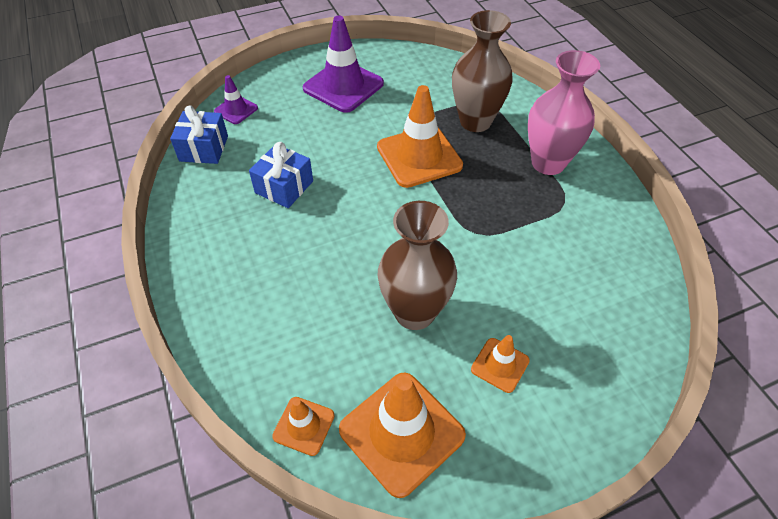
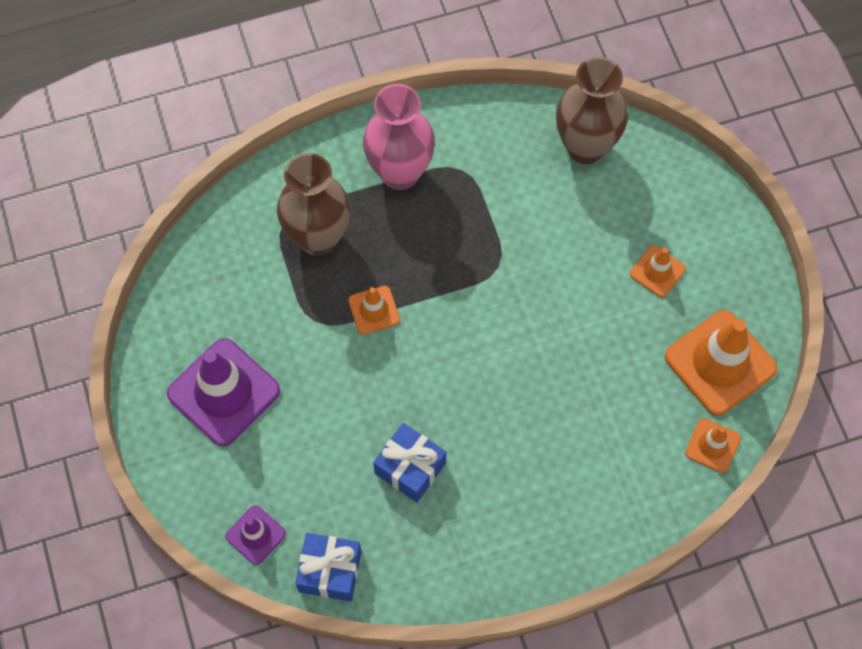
camera: 85 degrees left, 15 degrees up
orange traffic cone [377,85,463,188] -> orange traffic cone [348,286,400,335], size x0.52
brown vase [378,201,457,330] -> brown vase moved to [556,57,628,164]

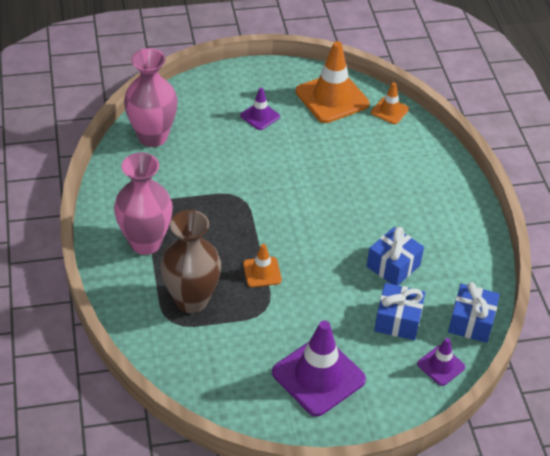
camera: 85 degrees left, 20 degrees down
brown vase [556,57,628,164] -> pink vase [124,48,178,147]
orange traffic cone [630,245,686,297] -> purple traffic cone [240,88,280,130]
none -> blue gift [374,283,425,340]

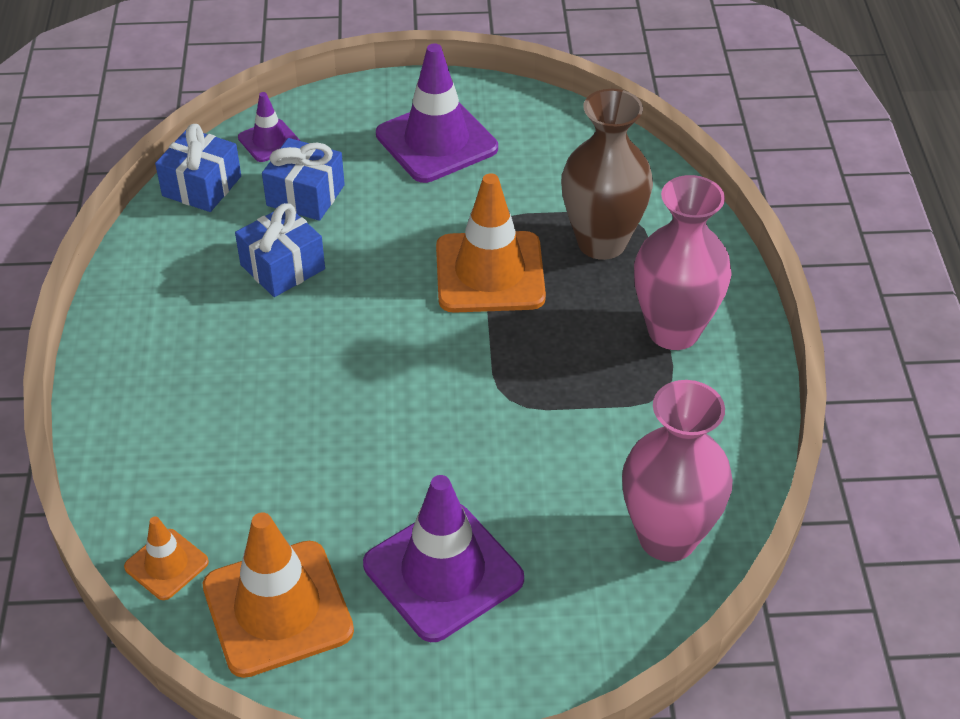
camera: 170 degrees left, 0 degrees up
purple traffic cone [240,88,280,130] -> purple traffic cone [363,475,524,642], size x1.94
orange traffic cone [243,244,282,287] -> orange traffic cone [436,173,546,313], size x1.94

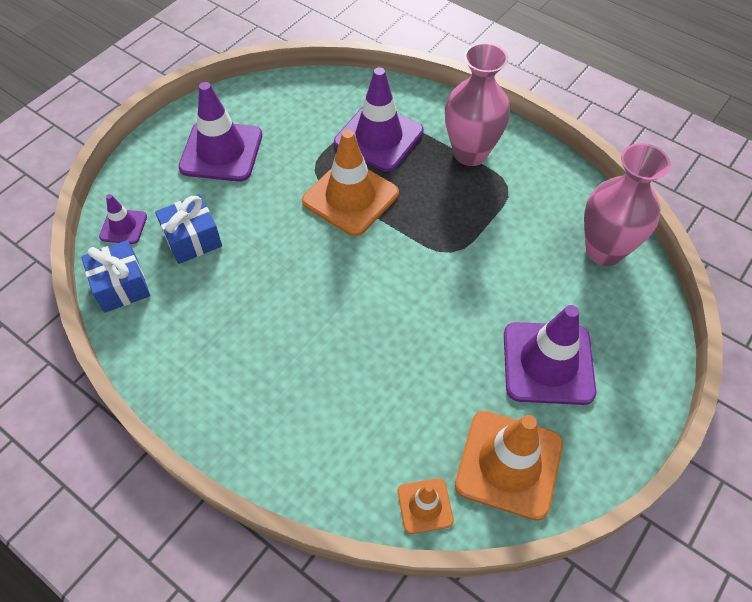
camera: 50 degrees left, 10 degrees up
blue gift [235,203,325,297] -> none
brown vase [561,89,653,260] -> purple traffic cone [334,67,424,172]

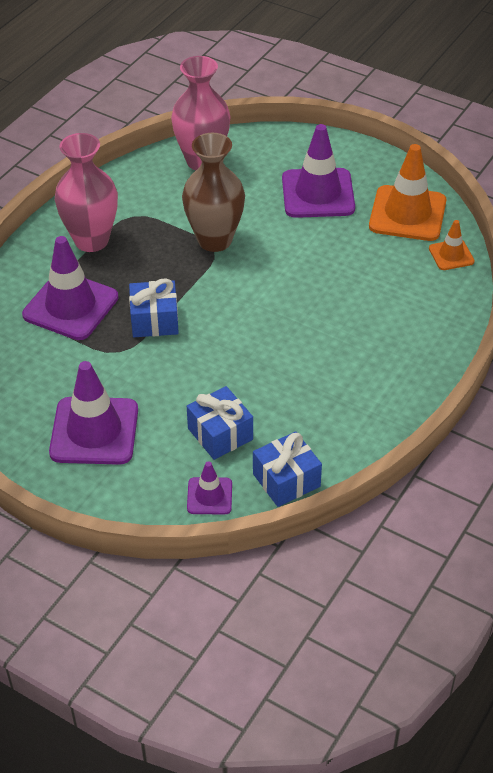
camera: 95 degrees left, 10 degrees down
orange traffic cone [302,129,399,236] -> blue gift [129,278,179,337]
none -> brown vase [182,133,245,252]

